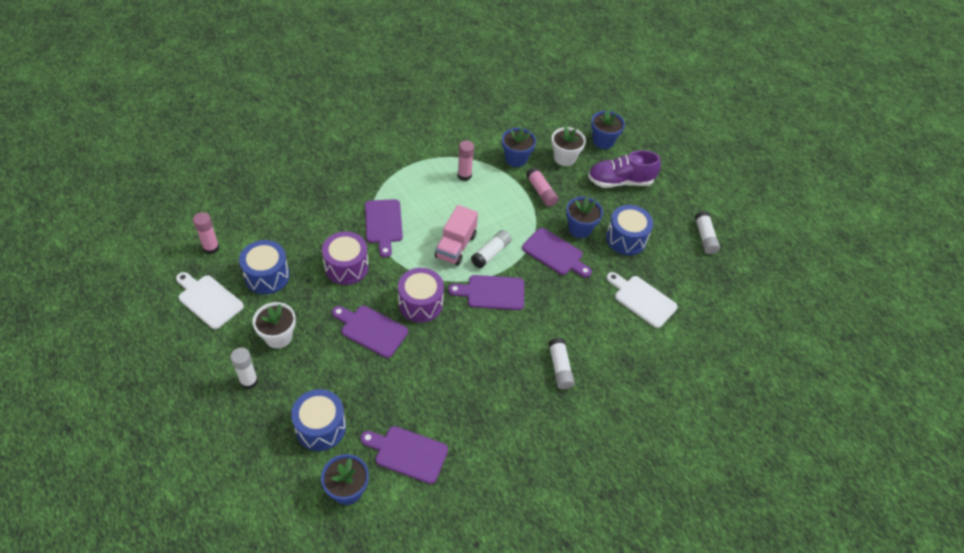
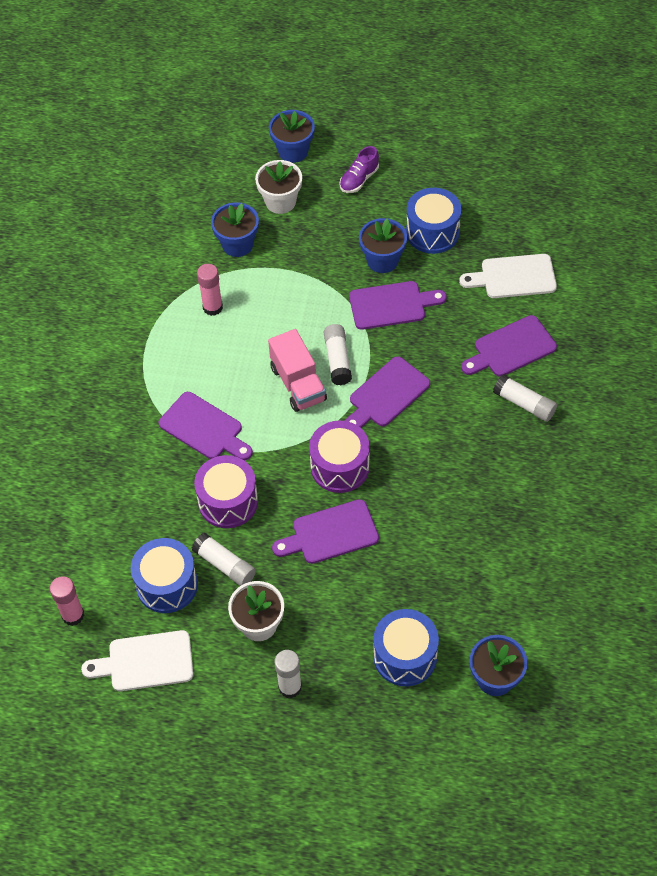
camera: 40 degrees left, 5 degrees up
purple cutting board [360,426,448,484] -> purple cutting board moved to [461,315,557,376]
pink glue stick [526,167,559,207] -> none
purple shoe [588,150,661,188] -> purple shoe [340,146,379,193], size x0.58
white glue stick [695,211,720,254] -> white glue stick moved to [192,533,256,586]

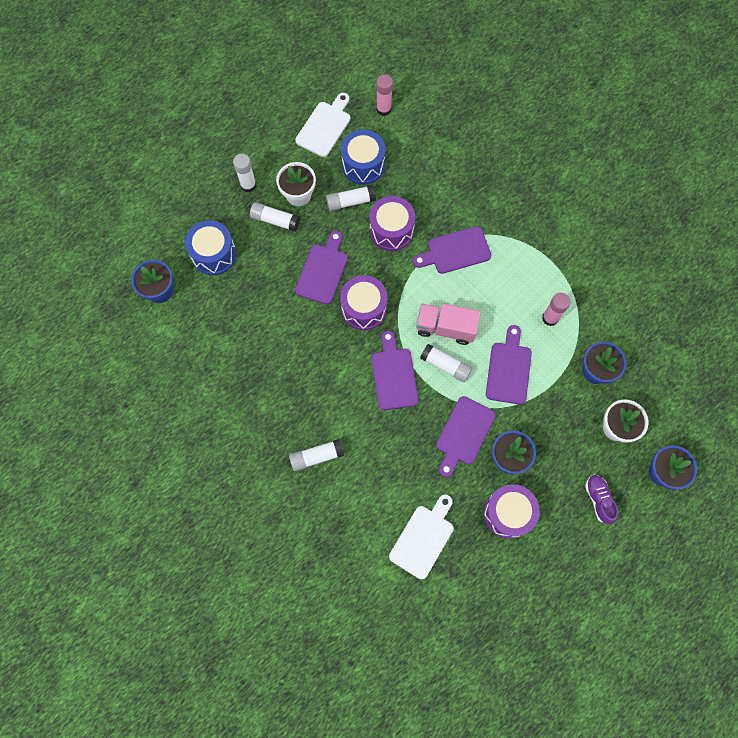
camera: 125 degrees right, 15 degrees up
blue drum [406,188,462,254] -> purple drum [484,484,540,539]
purple cutting board [461,315,557,376] -> purple cutting board moved to [486,325,532,405]
none -> white glue stick [250,202,300,232]

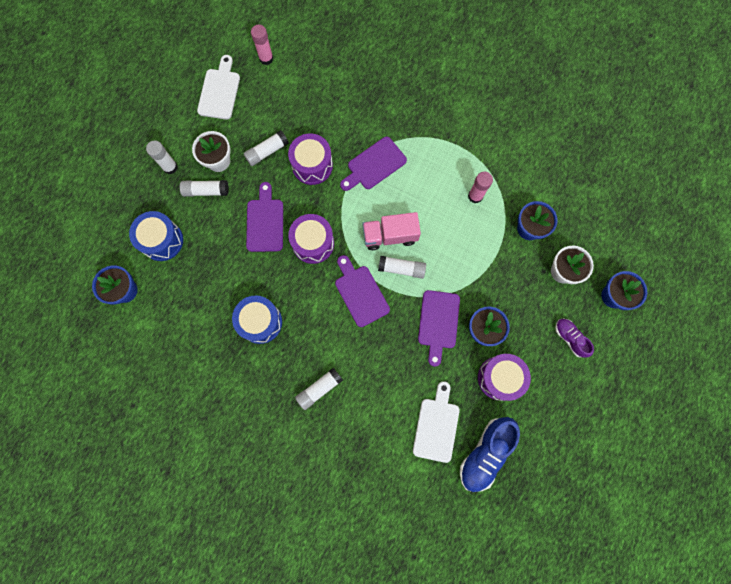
camera: 20 degrees left, 5 degrees up
blue drum [341,130,385,185] -> blue drum moved to [232,296,282,344]
purple cutting board [486,325,532,405] -> none
none -> blue shoe [460,417,520,492]

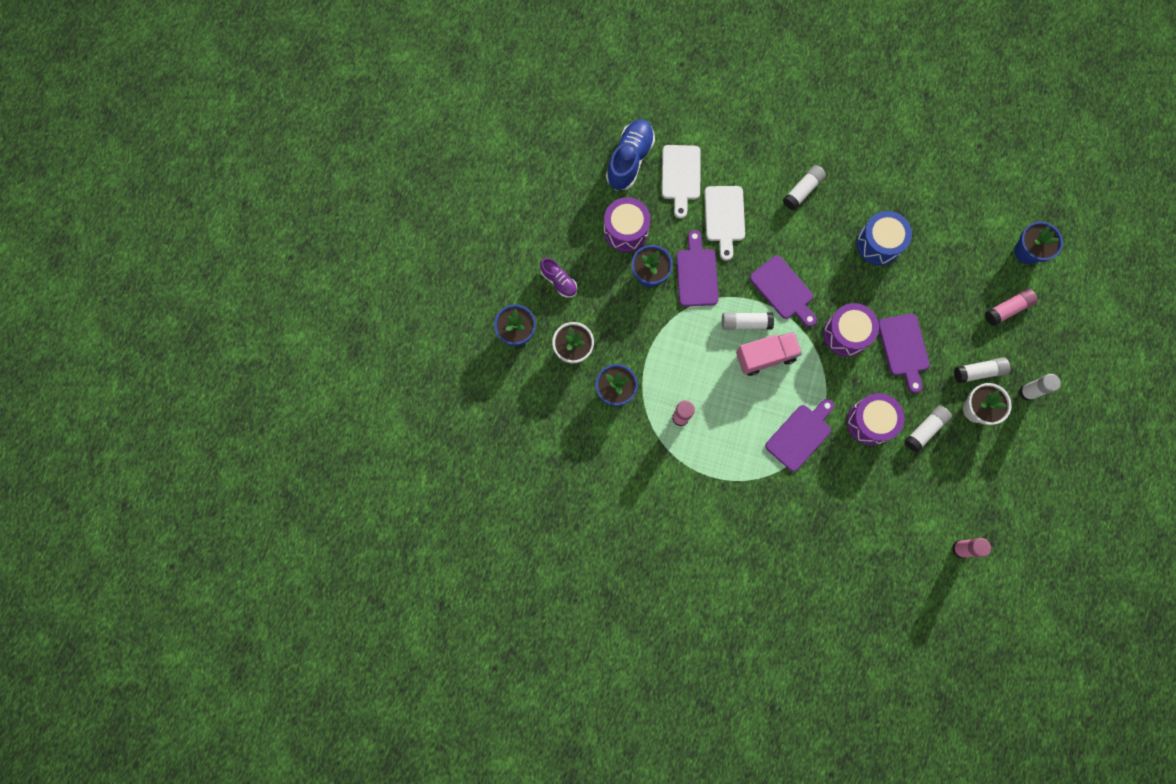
camera: 170 degrees right, 0 degrees up
blue drum [129,211,183,261] -> pink glue stick [985,289,1037,326]
white cutting board [197,55,240,120] -> white cutting board moved to [704,186,745,261]

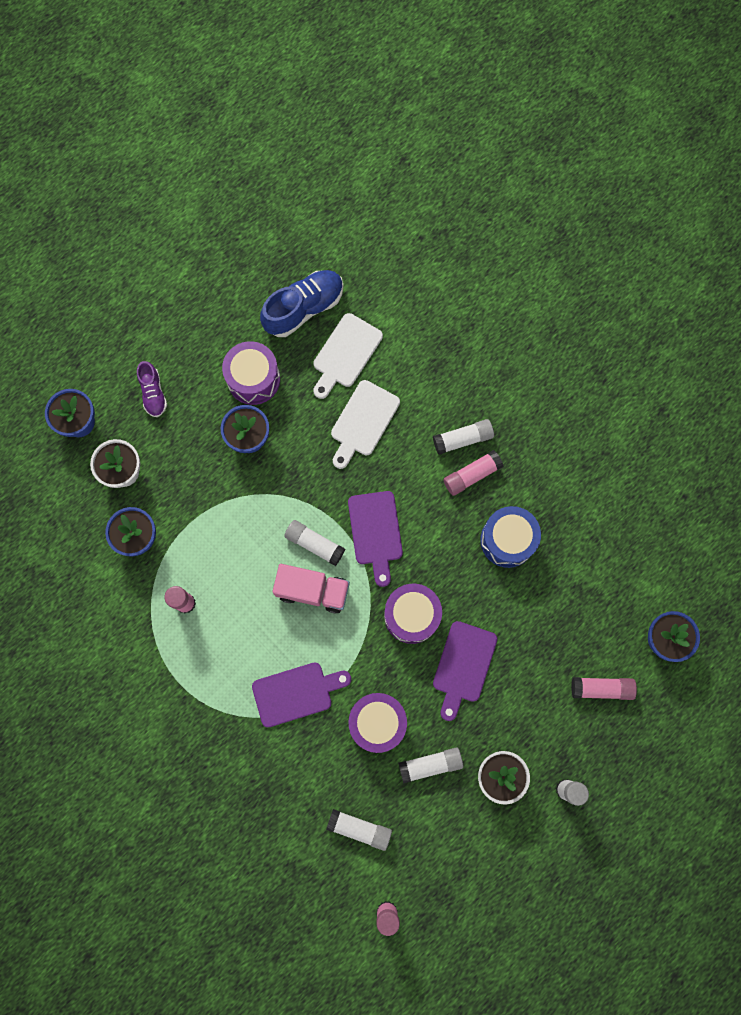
camera: 30 degrees right, 0 degrees up
purple cutting board [676,230,719,306] -> none
white glue stick [954,357,1010,383] -> white glue stick moved to [326,809,392,851]
none -> pink glue stick [443,450,504,496]

